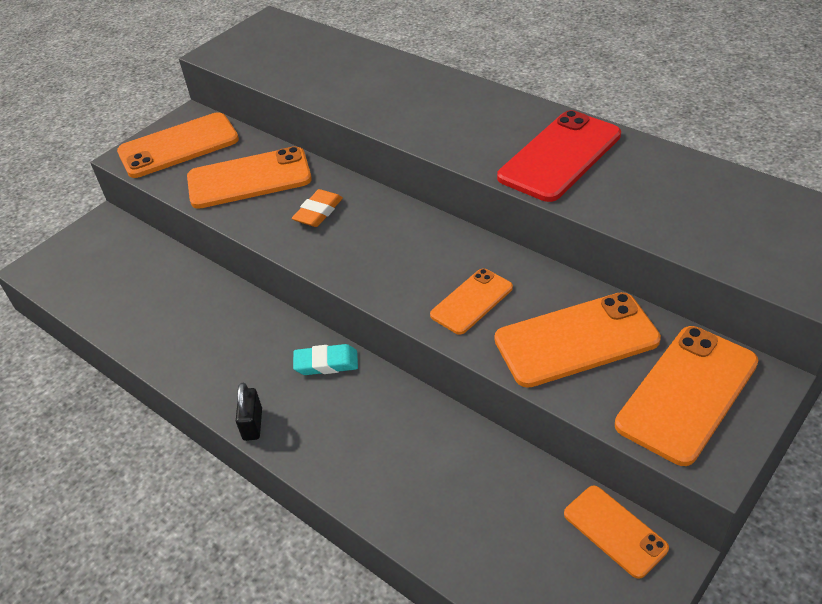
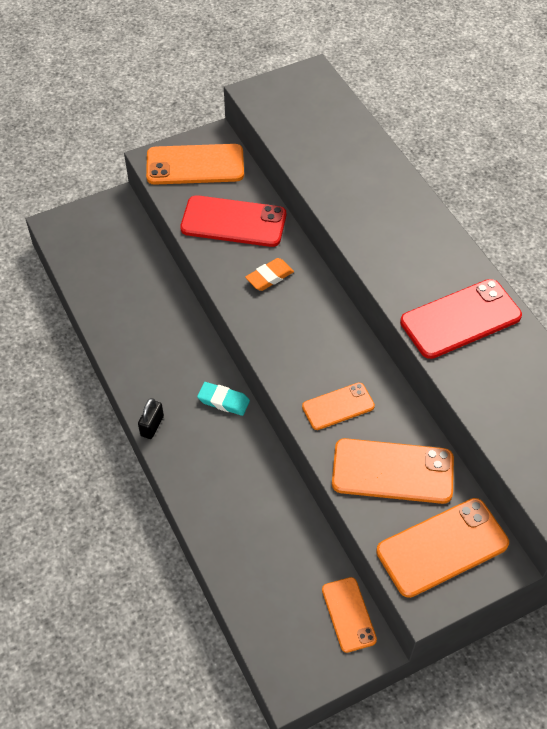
camera: 20 degrees right, 10 degrees up
orange phone [187,146,312,209] -> red phone [180,195,286,247]

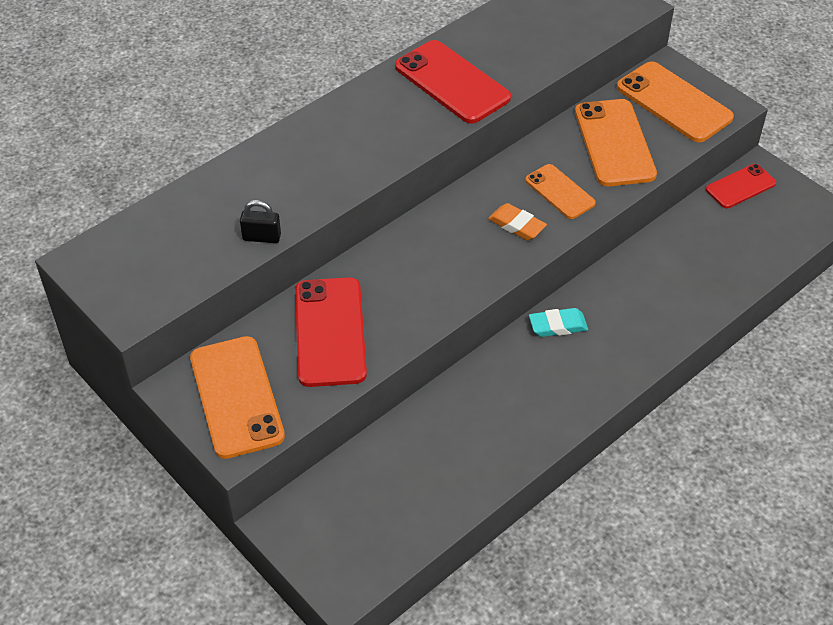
camera: 105 degrees left, 5 degrees down
black padlock [138,398,164,439] -> black padlock moved to [240,200,281,243]
turquoise eraser [197,382,250,416] -> turquoise eraser turned 75 degrees clockwise [529,308,588,337]
orange eraser [245,258,294,291] -> orange eraser moved to [488,203,547,240]
orange phone [322,577,377,653] -> red phone [706,164,776,208]

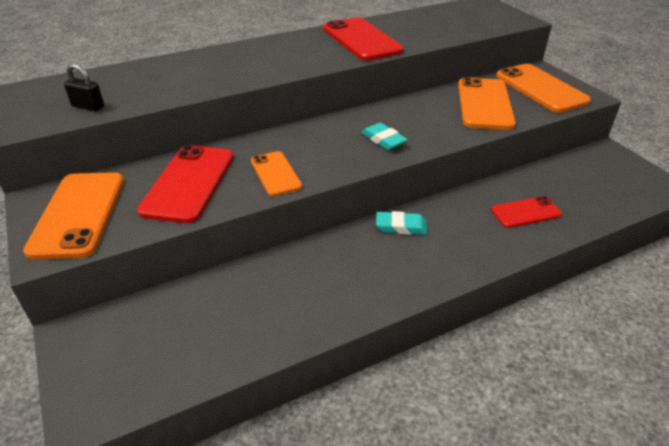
camera: 15 degrees right, 10 degrees down
black padlock [240,200,281,243] -> black padlock moved to [64,64,104,111]
orange eraser [488,203,547,240] -> turquoise eraser [362,123,408,150]
orange phone [525,164,596,219] -> orange phone moved to [251,151,302,196]
red phone [706,164,776,208] -> red phone moved to [491,196,562,228]

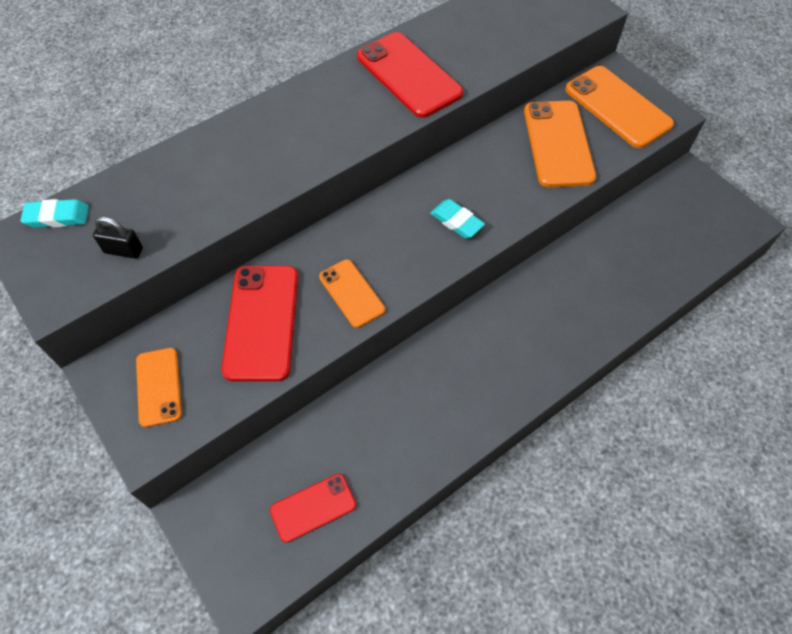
camera: 10 degrees left, 20 degrees up
orange phone [23,172,124,260] -> orange phone [136,348,182,427], size x0.59
turquoise eraser [376,211,428,235] -> turquoise eraser moved to [20,199,89,228]
red phone [491,196,562,228] -> red phone moved to [270,474,356,543]

